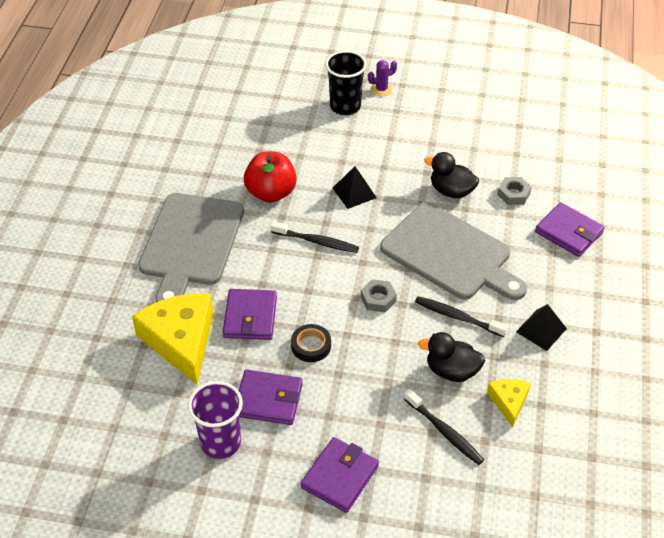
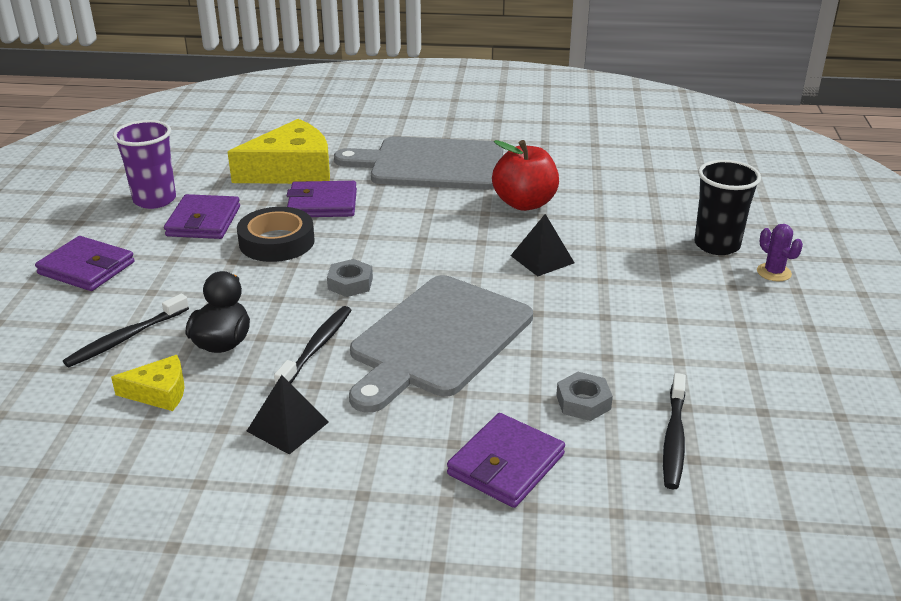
camera: 85 degrees right, 15 degrees down
black toothbrush [271,221,359,253] -> black toothbrush moved to [663,373,686,490]
black tape [291,324,331,362] -> black tape [237,207,315,262], size x1.56
black duck [424,152,479,198] -> none

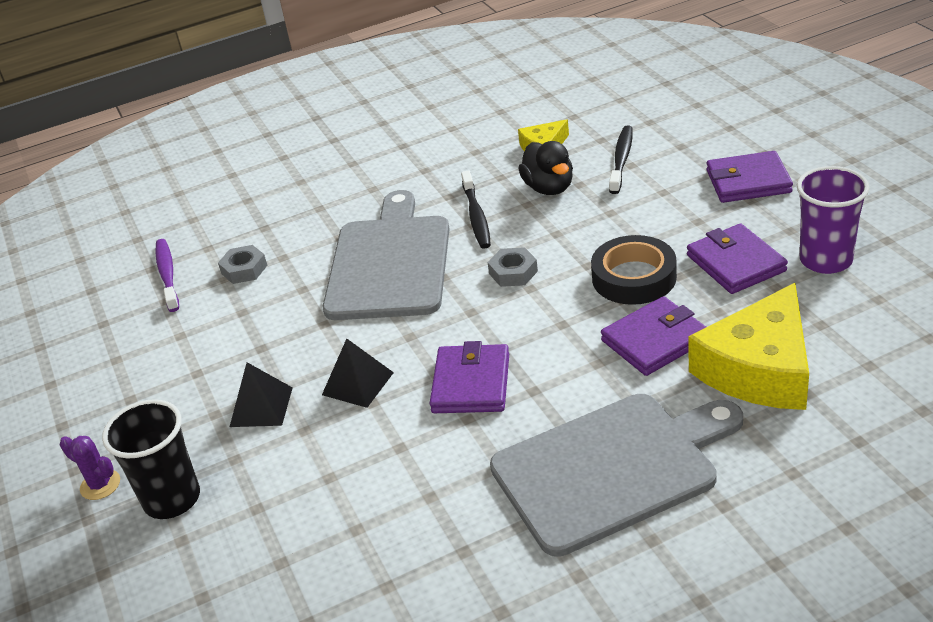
camera: 155 degrees right, 5 degrees up
black pyramid [247,375,329,455] -> black pyramid moved to [230,362,293,427]
purple wallet [447,413,565,508] -> purple wallet moved to [430,341,509,413]
red apple [492,140,559,211] -> none
black toothbrush [663,373,686,490] -> purple toothbrush [155,239,179,312]

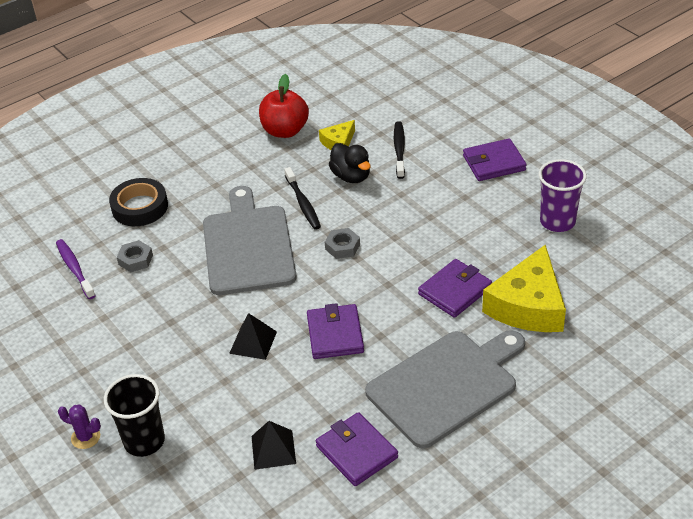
camera: 15 degrees left, 5 degrees up
black pyramid [230,362,293,427] -> black pyramid moved to [252,421,296,470]
black tape [591,235,677,305] -> black tape moved to [109,178,168,226]
purple wallet [687,224,788,294] -> purple wallet moved to [316,412,398,486]
none -> red apple [259,74,309,138]

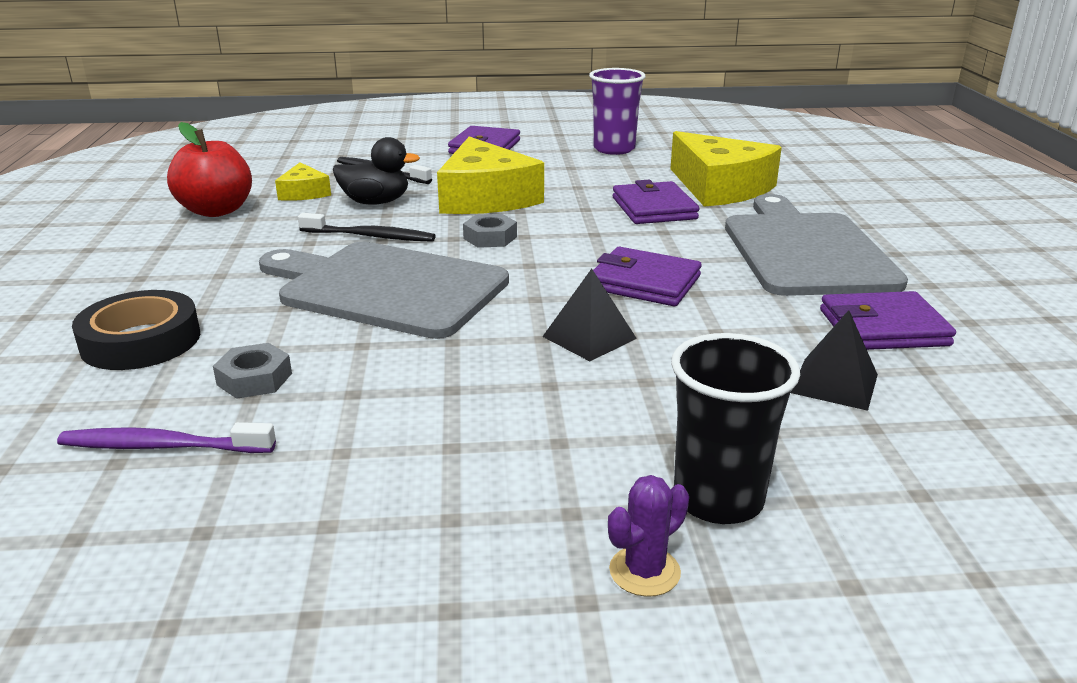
camera: 60 degrees left, 15 degrees down
none -> yellow cheese [437,136,544,214]

